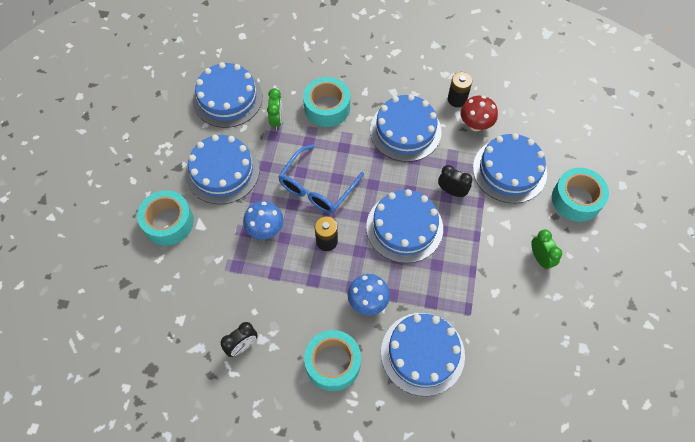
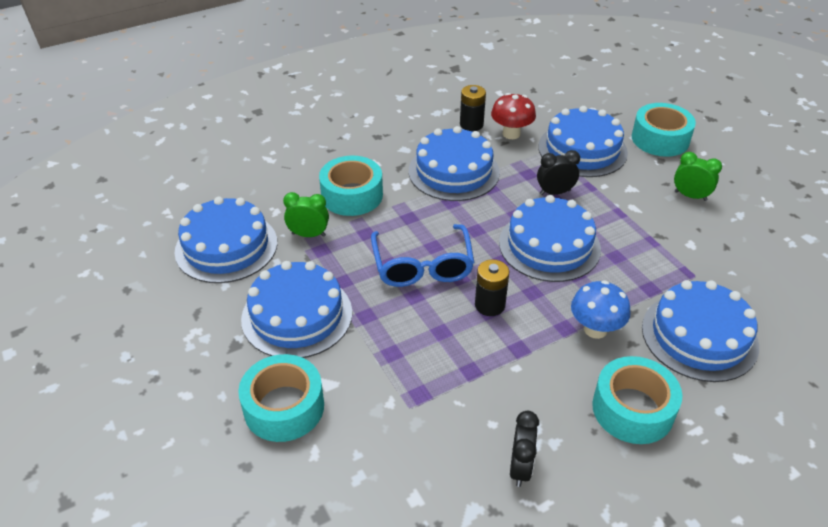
camera: 40 degrees left, 20 degrees down
blue mushroom [243,201,284,239] -> none
green clock [267,88,283,130] -> green clock turned 45 degrees counterclockwise [283,192,329,237]

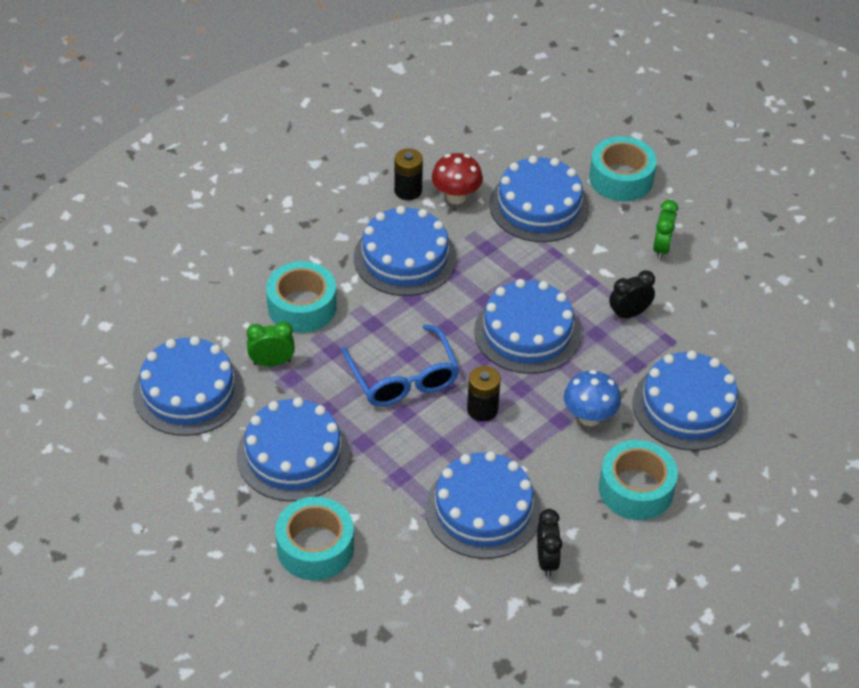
camera: 15 degrees left, 5 degrees up
black clock [537,150,580,195] -> black clock moved to [609,270,655,320]
green clock [674,152,722,201] -> green clock turned 90 degrees clockwise [653,200,678,260]
none -> blue cake [425,451,541,559]

